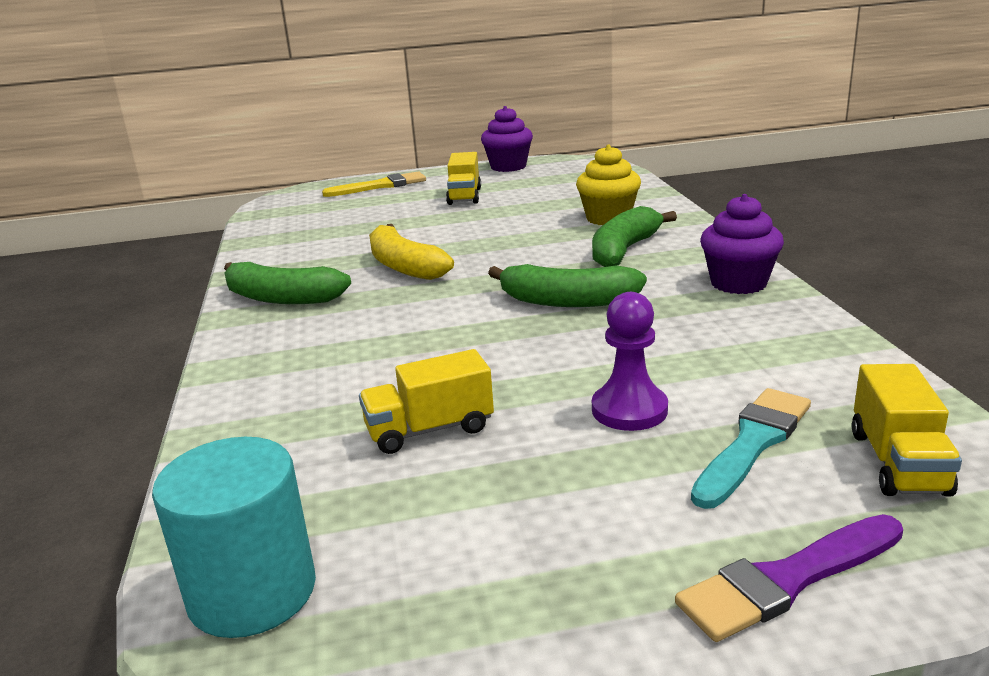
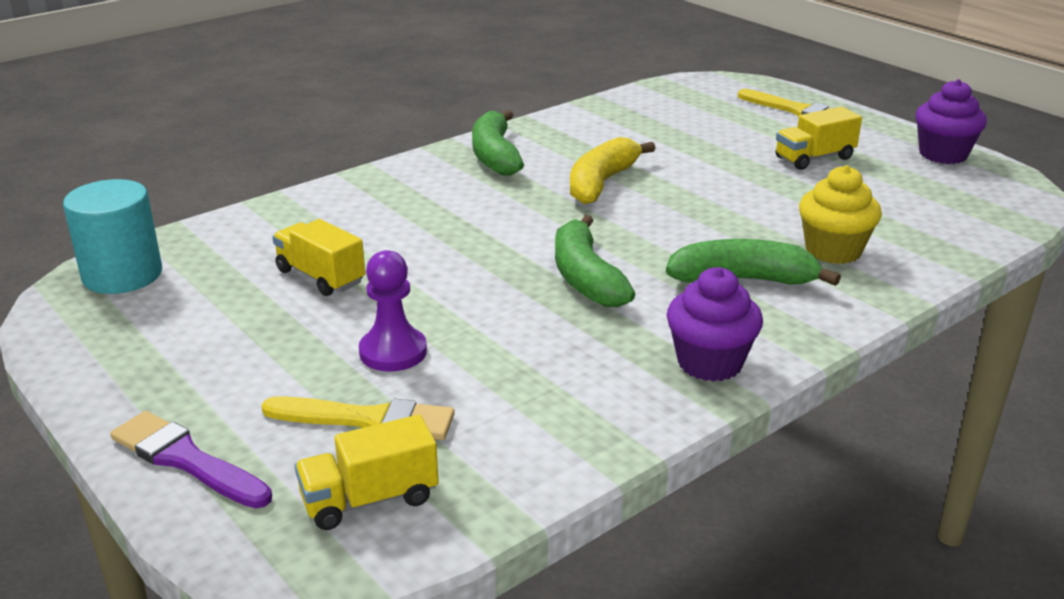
camera: 60 degrees right, 5 degrees up
turquoise brush [691,388,811,509] -> yellow brush [261,396,455,440]

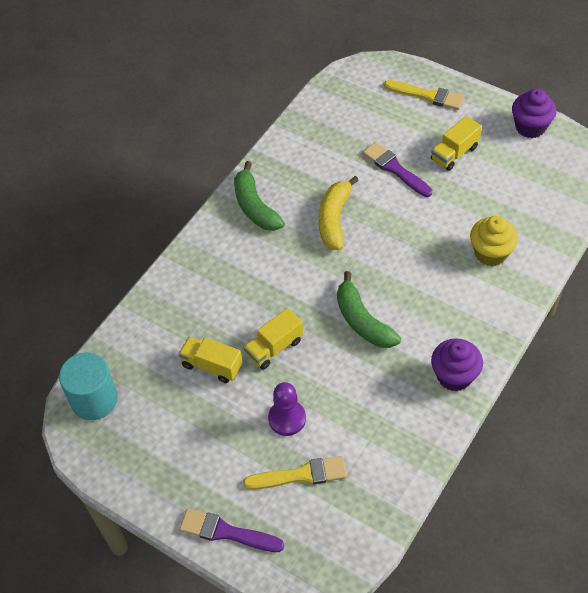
camera: 15 degrees left, 25 degrees up
yellow truck [295,414,439,530] -> yellow truck moved to [244,308,303,370]
green banana [666,239,841,286] -> none
none -> purple brush [363,142,432,197]

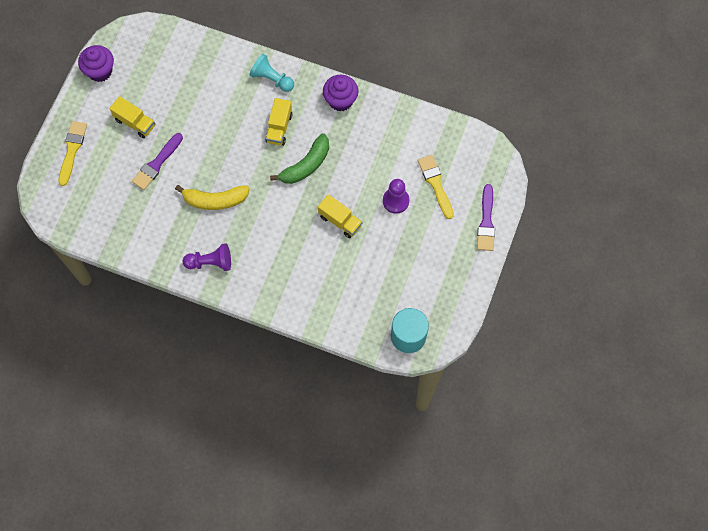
camera: 105 degrees left, 15 degrees up
yellow truck [179,337,243,383] -> yellow truck moved to [265,98,292,146]
green banana [234,161,285,231] -> purple pawn [183,243,231,271]
yellow cupcake [470,216,518,266] -> none
none -> turquoise pawn [249,54,294,92]

